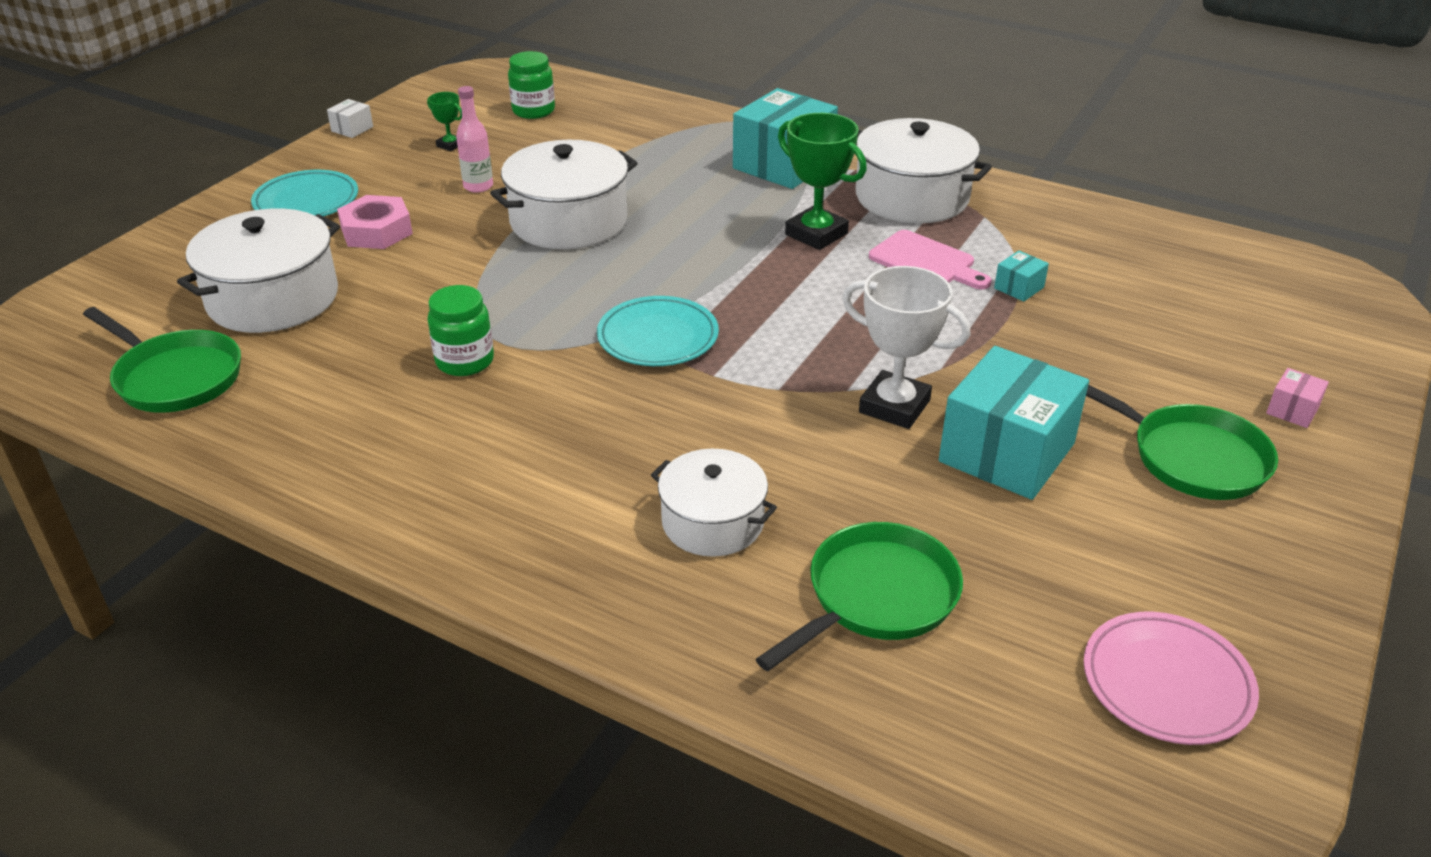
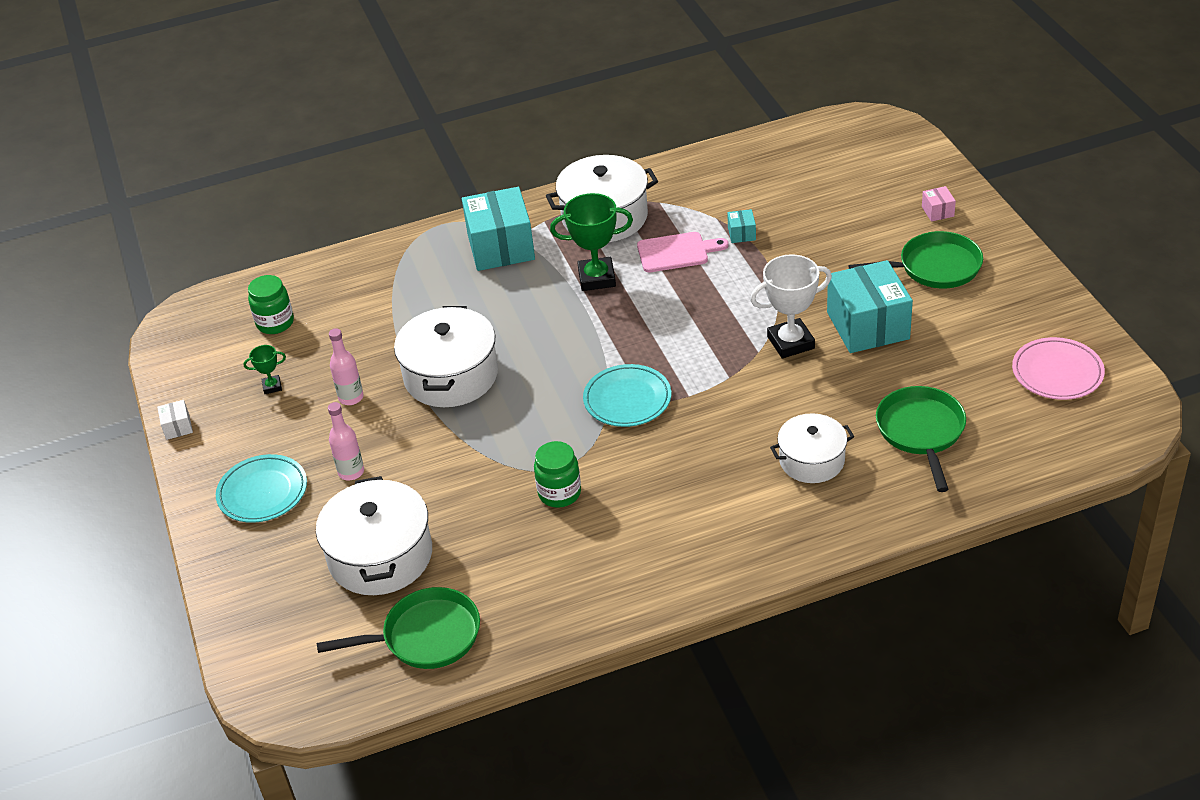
camera: 45 degrees left, 5 degrees up
pink nut [337,195,413,249] -> pink bottle [328,402,364,481]

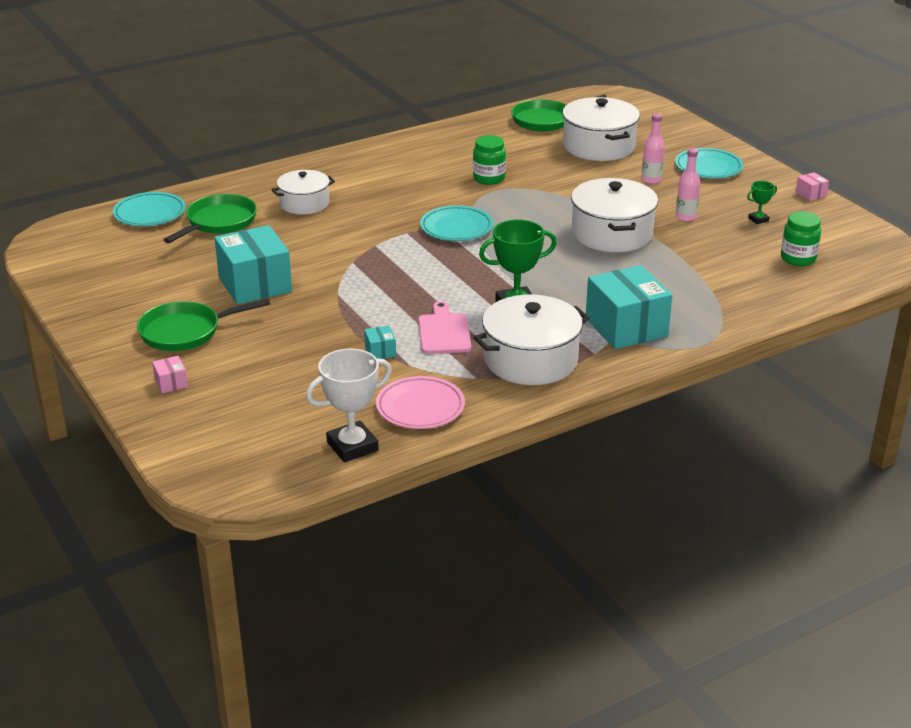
camera: 165 degrees right, 10 degrees down
white box [157,400,193,440] -> pink box [795,172,829,201]
pink cutting board [637,232,729,272] -> pink cutting board turned 105 degrees clockwise [418,301,471,354]
white trophy [750,254,832,358] -> white trophy moved to [306,349,392,462]
green pan [876,386,966,492] -> green pan turned 135 degrees counterclockwise [163,194,257,243]
pink plate [1012,337,1105,400] -> pink plate moved to [376,376,465,429]
none -> turquoise plate [113,192,186,226]

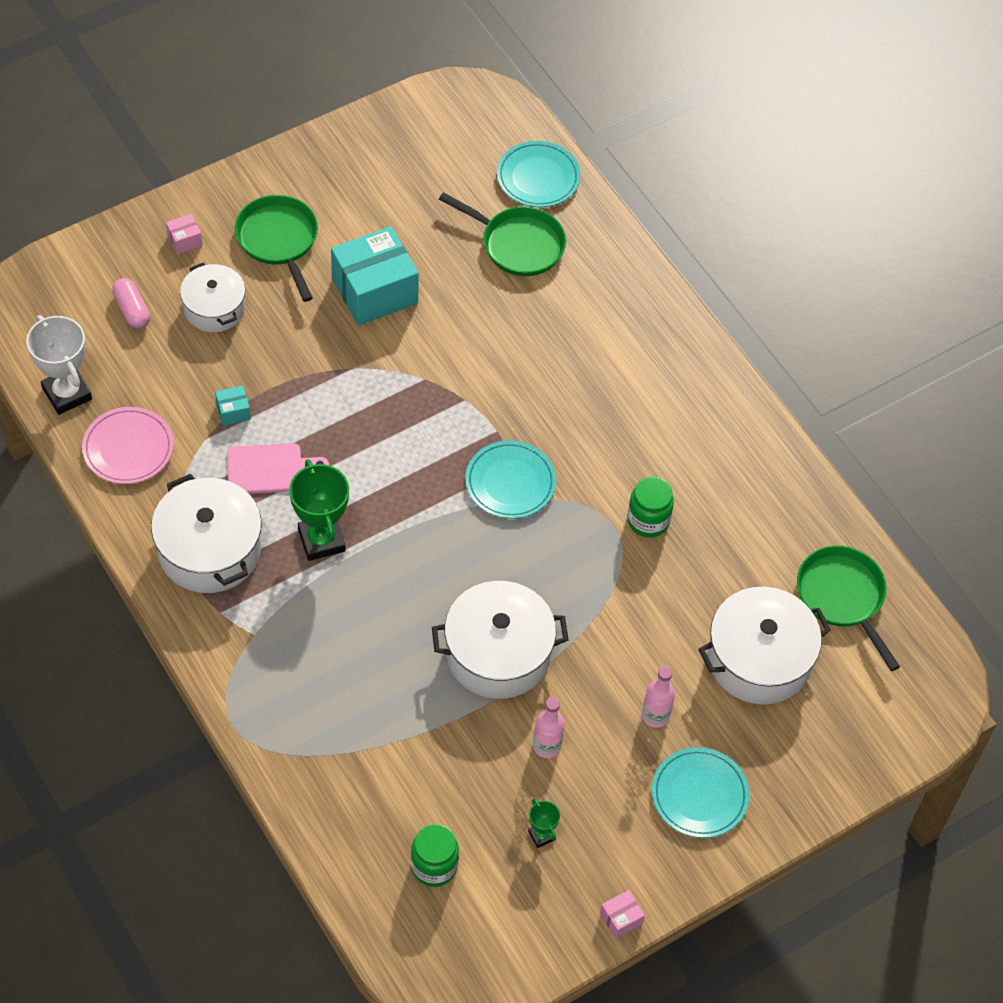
camera: 85 degrees right, 25 degrees up
white pot [271,170,335,215] -> white pot moved to [180,262,245,332]
turquoise box [586,265,672,349] -> none
none -> pink capsule [112,278,150,329]

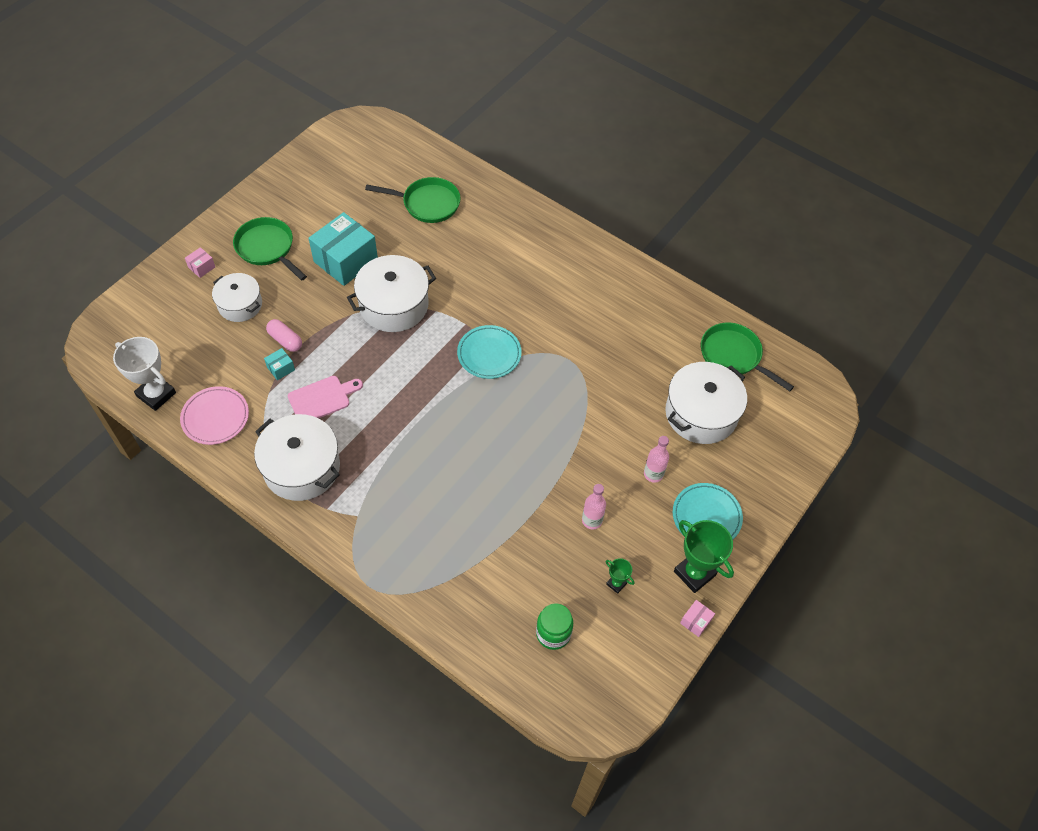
camera: 20 degrees left, 0 degrees up
pink capsule [112,278,150,329] -> pink capsule moved to [266,319,302,352]
green trophy [289,459,349,561] -> green trophy moved to [674,520,734,593]
white pot [432,581,569,699] -> white pot moved to [347,255,436,332]
turquoise plate [497,141,580,207] -> none
green jar [627,477,674,538] -> none

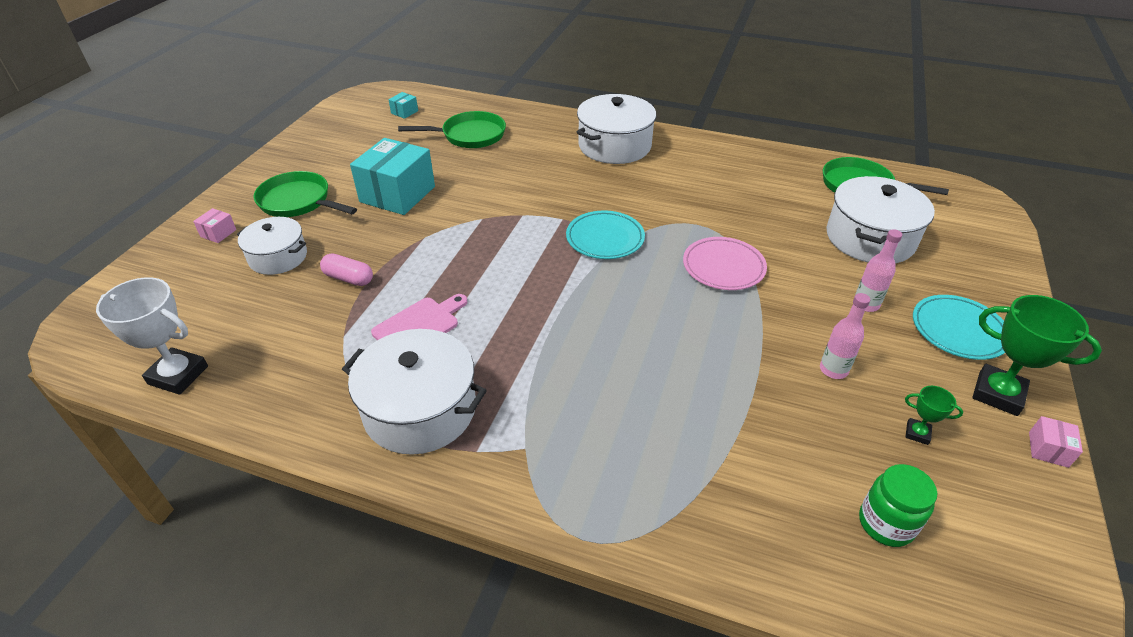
camera: 15 degrees left, 15 degrees down
pink plate [180,386,249,445] -> pink plate moved to [683,237,767,290]
turquoise box [264,348,295,380] -> turquoise box moved to [388,92,418,119]
white pot [347,255,436,332] -> white pot moved to [577,94,656,164]

